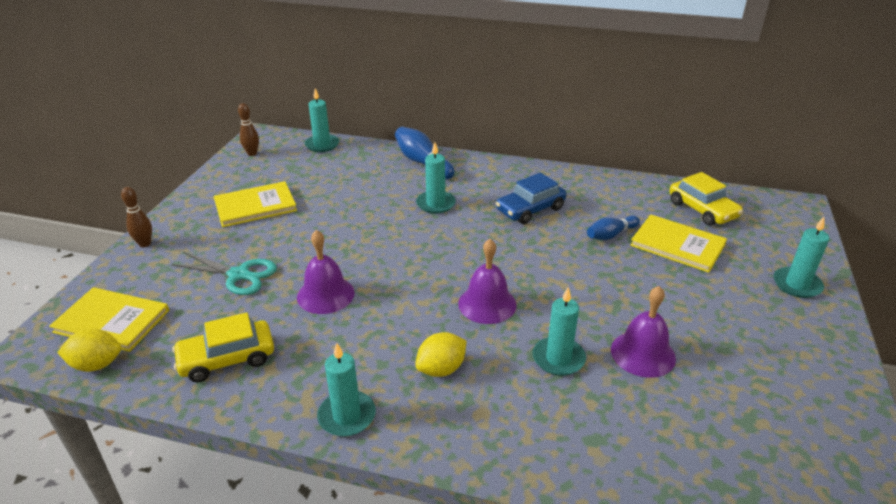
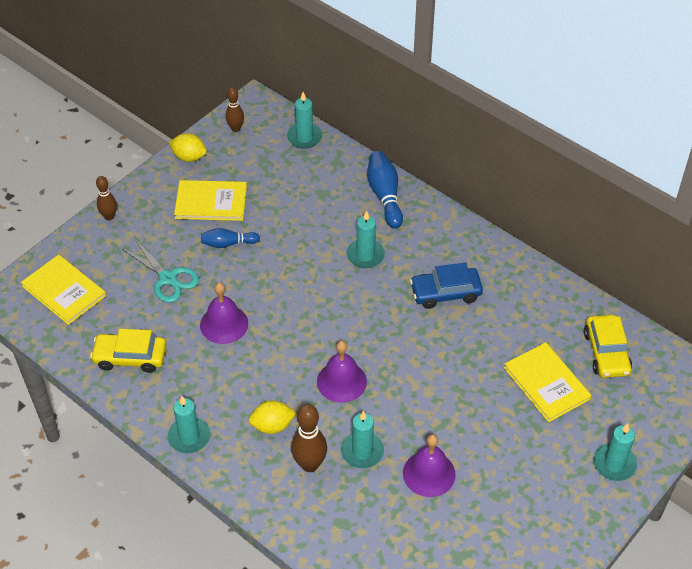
camera: 25 degrees right, 15 degrees up
yellow lemon [57,329,121,372] -> yellow lemon moved to [169,133,207,162]
blue bowling pin [587,215,640,240] -> blue bowling pin moved to [201,228,260,248]
none -> brown bowling pin [291,404,327,472]

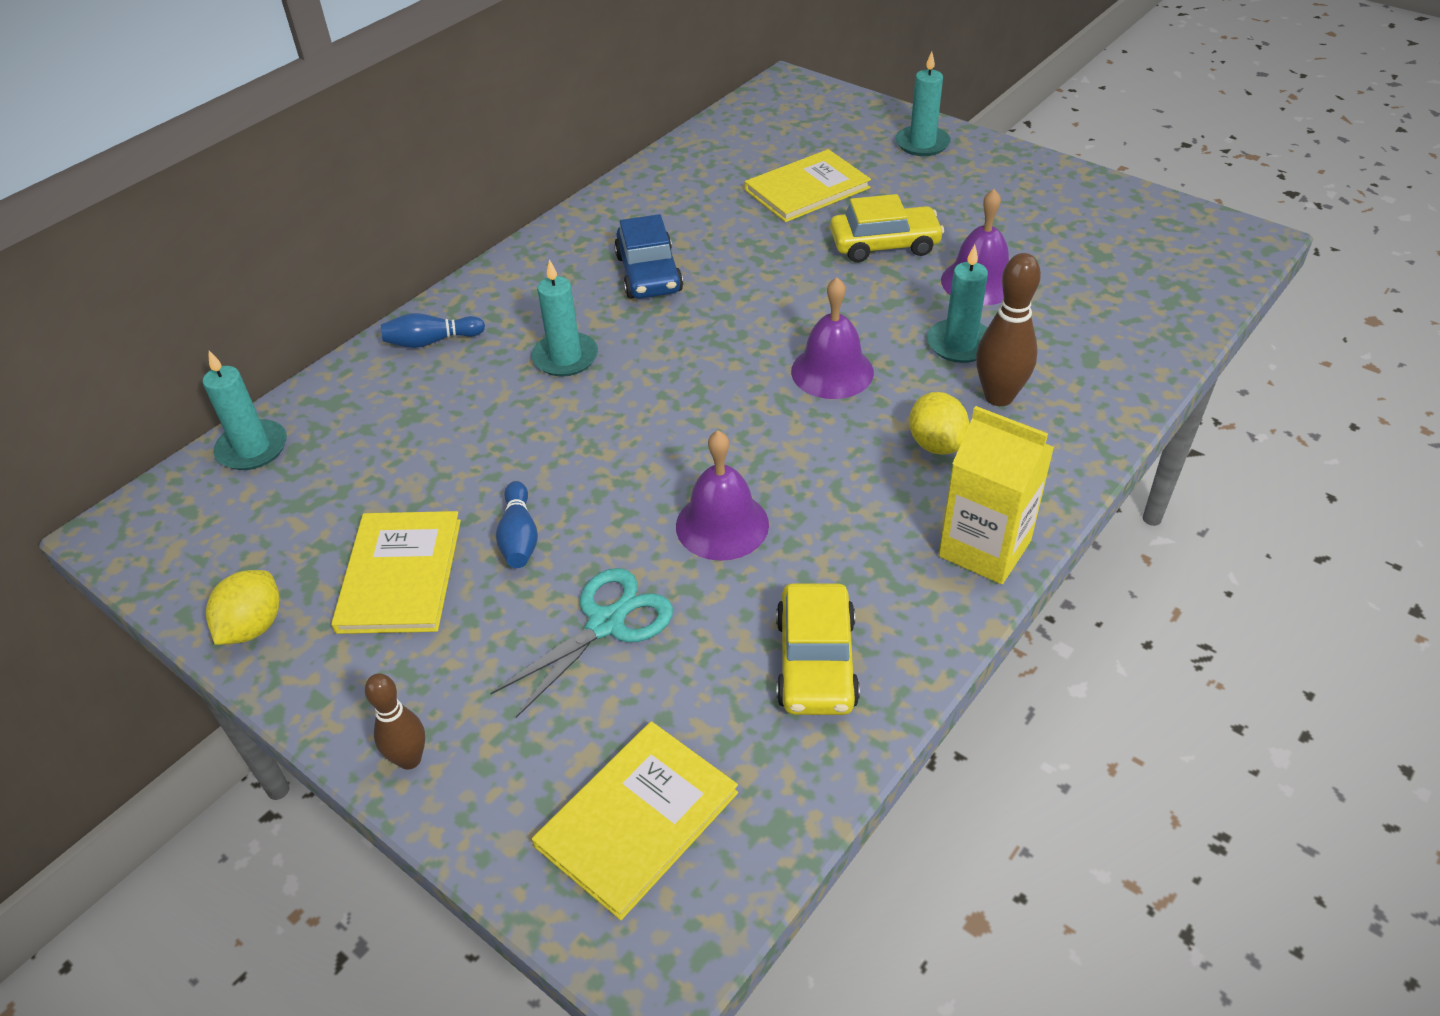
camera: 90 degrees left, 5 degrees down
turquoise candle [168,396,211,453] -> yellow carton [939,406,1054,584]
brown bowling pin [225,87,244,132] -> none
blue bowling pin [367,151,403,229] -> blue bowling pin [381,313,485,348], size x0.64
yellow car [584,315,632,378] -> yellow car moved to [830,194,944,262]

